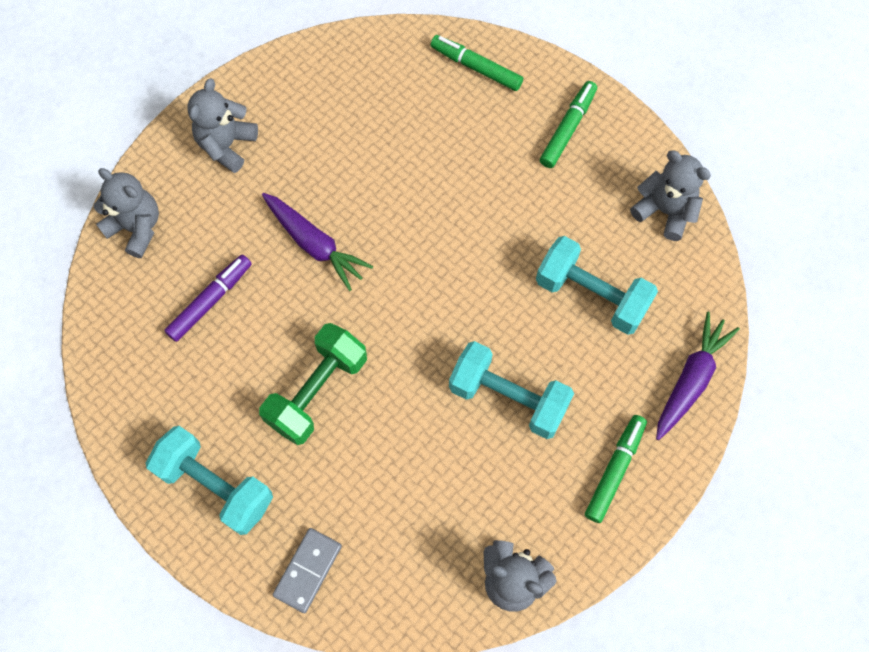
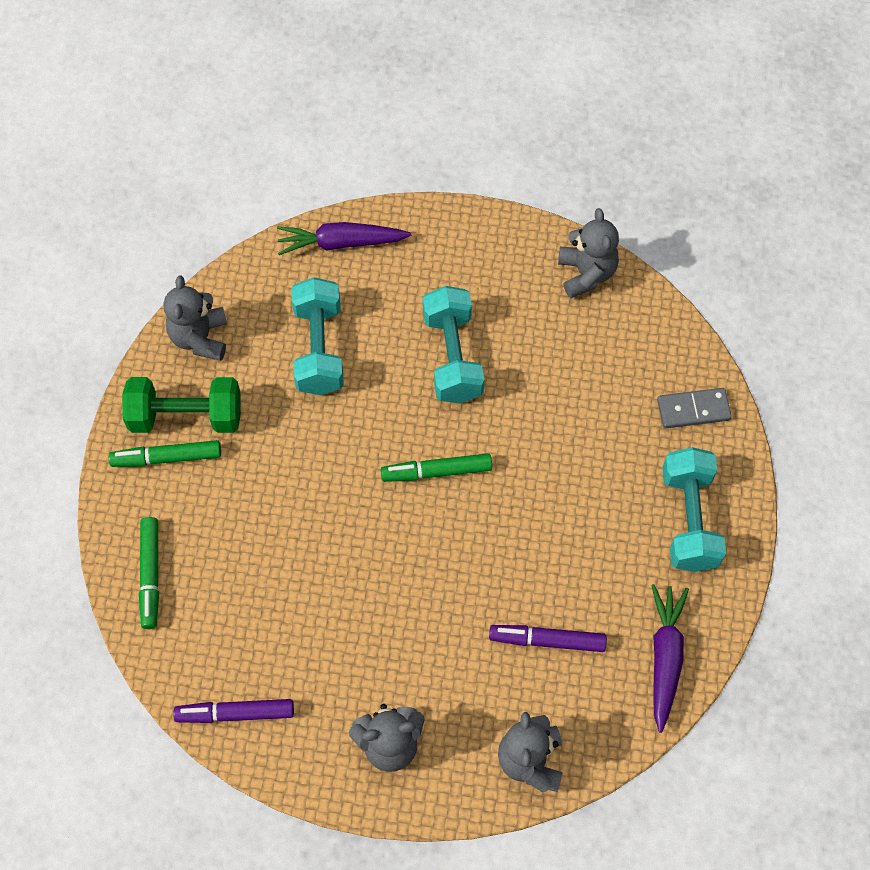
camera: 125 degrees left, 5 degrees down
green dumbbell [259,323,367,445] -> green dumbbell moved to [122,377,241,433]
purple carrot [262,193,373,291] -> purple carrot moved to [651,584,689,733]
green marker [585,415,647,523] -> green marker moved to [381,453,492,482]
none -> purple marker [173,699,294,723]

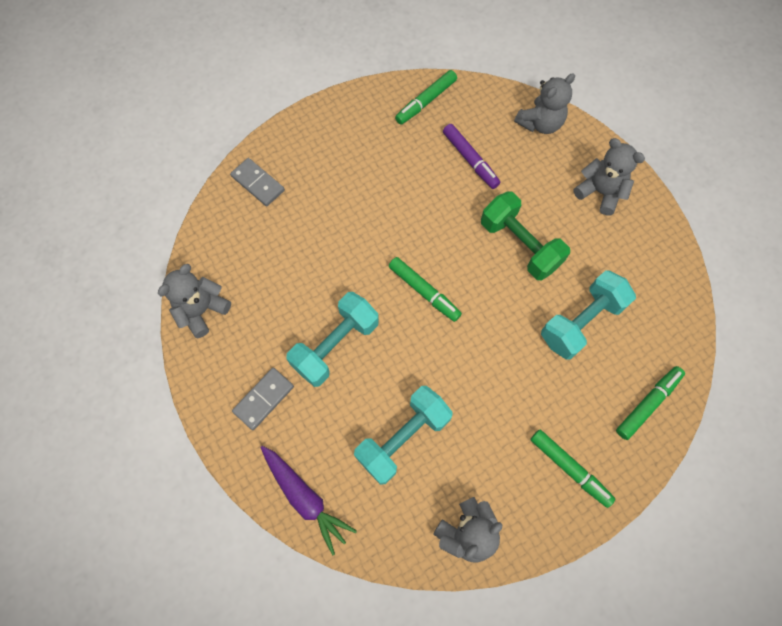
camera: 130 degrees left, 5 degrees up
green dumbbell [122,377,241,433] -> green dumbbell moved to [481,192,570,280]
purple marker [173,699,294,723] -> none
purple carrot [651,584,689,733] -> green marker [395,70,457,125]
turquoise dumbbell [662,447,726,572] -> turquoise dumbbell moved to [541,270,636,360]
none -> grey domino [232,368,294,430]

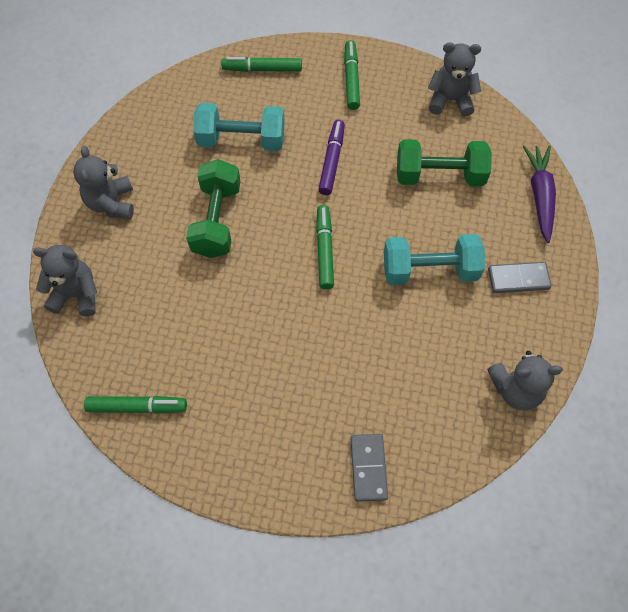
camera: 135 degrees left, 5 degrees down
turquoise dumbbell [354,386,453,485] -> green dumbbell [397,139,492,186]
purple marker [443,124,500,189] -> purple marker moved to [318,120,345,195]

